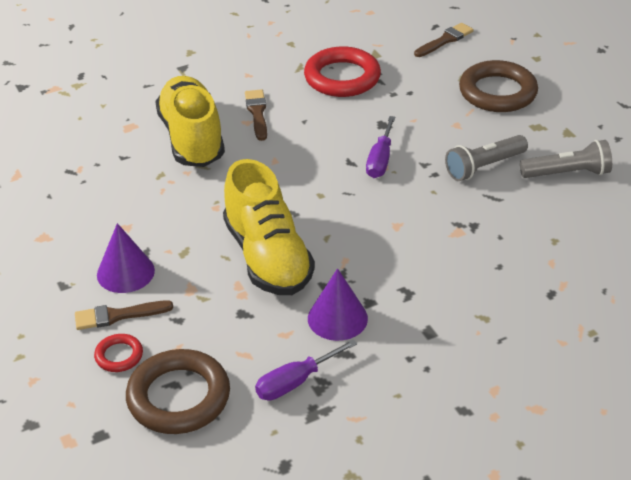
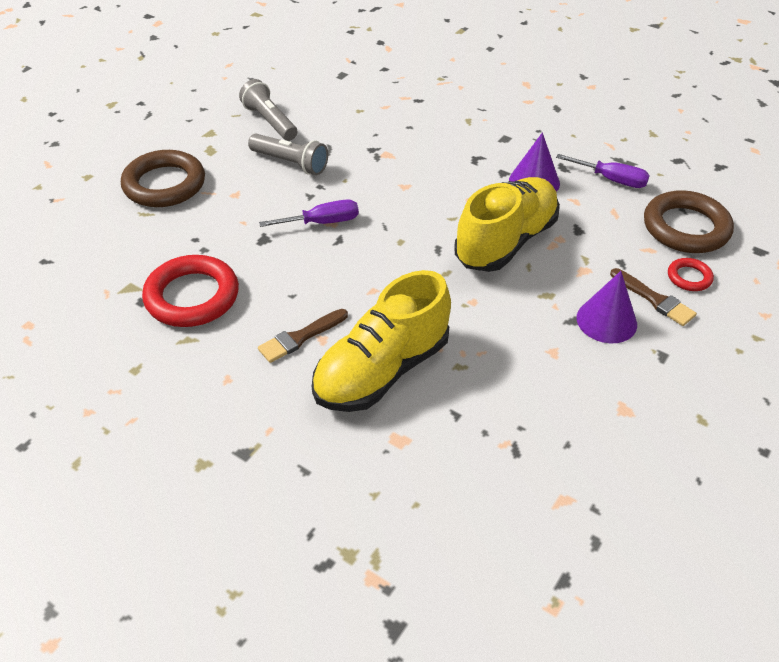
camera: 120 degrees left, 5 degrees up
brown brush [414,23,474,57] -> none

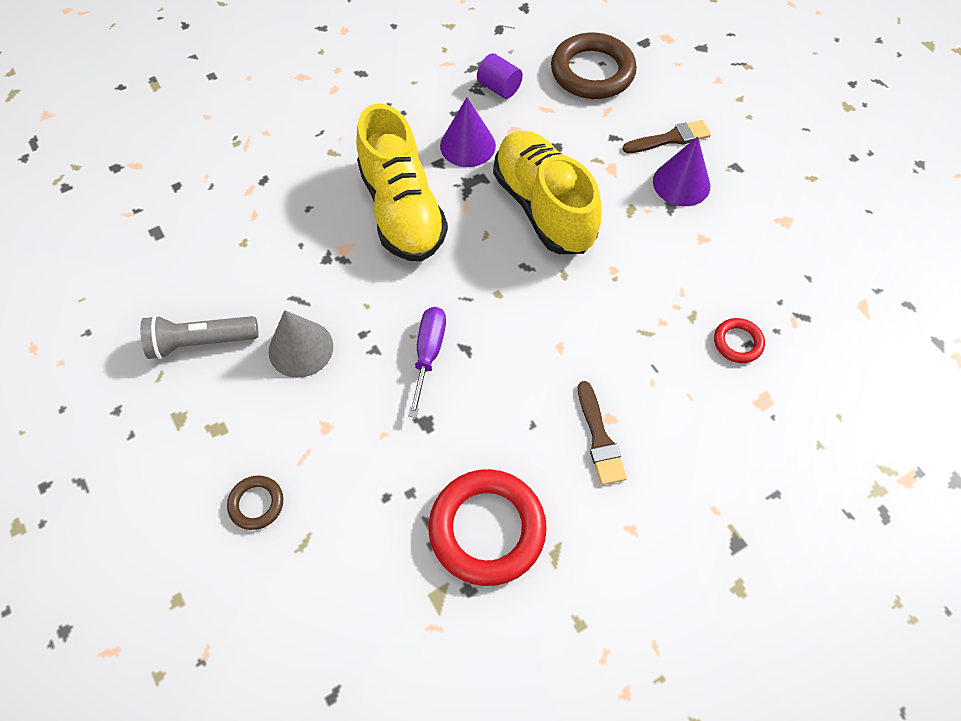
camera: 65 degrees left, 15 degrees up
brown ring [121,150,205,207] -> brown ring [227,476,283,530], size x0.48
grey flashlight [248,134,328,175] -> grey cone [269,310,333,378]
yellow shoe [312,270,451,412] -> yellow shoe moved to [356,104,448,262]
purple screwdriver [556,154,650,188] -> purple cylinder [477,53,523,99]
red ring [668,258,714,291] -> red ring moved to [714,318,765,363]

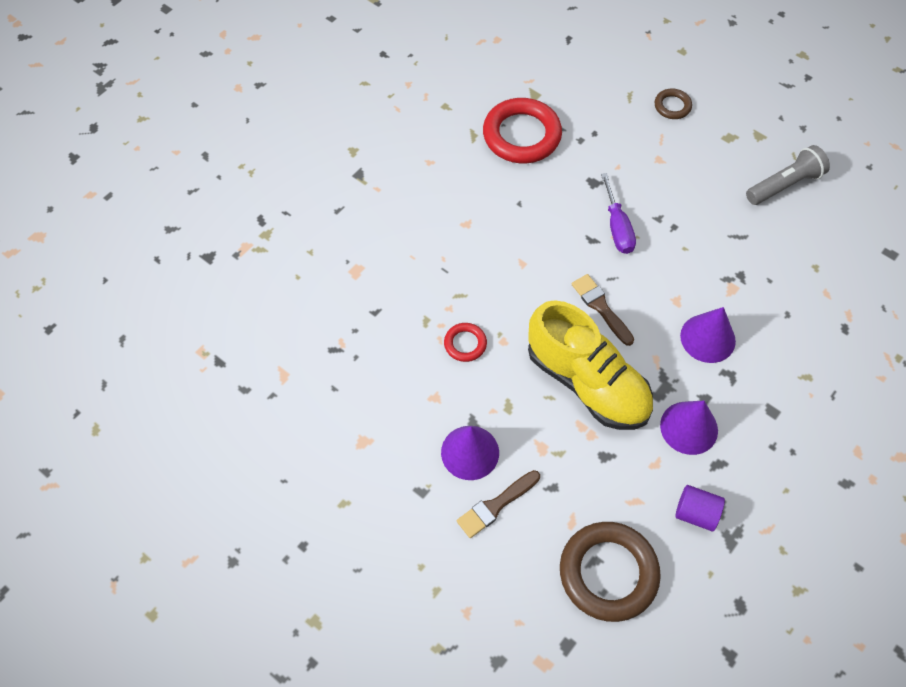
camera: 160 degrees right, 0 degrees up
grey cone [269,310,333,378] -> none
yellow shoe [356,104,448,262] -> purple cone [680,307,736,363]
brown brush [578,381,627,485] -> brown brush moved to [572,274,634,346]
red ring [714,318,765,363] -> red ring moved to [444,323,487,362]

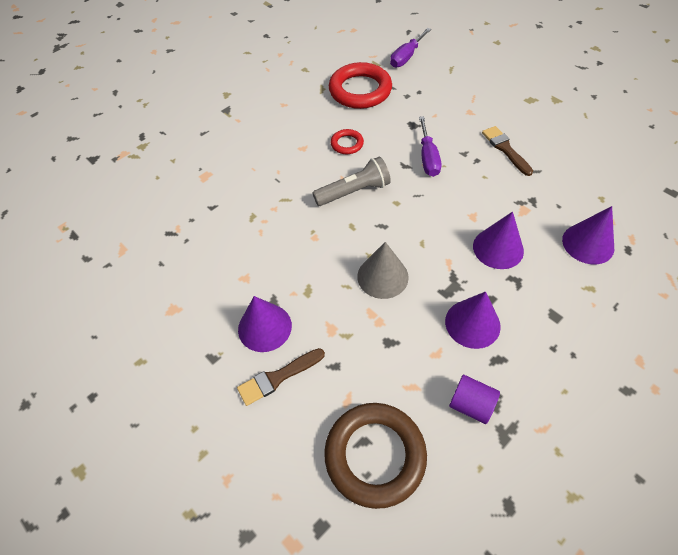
camera: 10 degrees right, 5 degrees down
red ring [444,323,487,362] -> red ring moved to [331,129,364,154]
yellow shoe [528,300,653,430] -> grey cone [357,242,409,299]
brown brush [572,274,634,346] -> brown brush moved to [482,126,533,176]
brown ring [654,89,692,119] -> none
grey flashlight [746,145,830,205] -> grey flashlight moved to [312,157,391,206]
none -> purple screwdriver [390,28,431,68]
none -> purple cone [562,206,614,264]

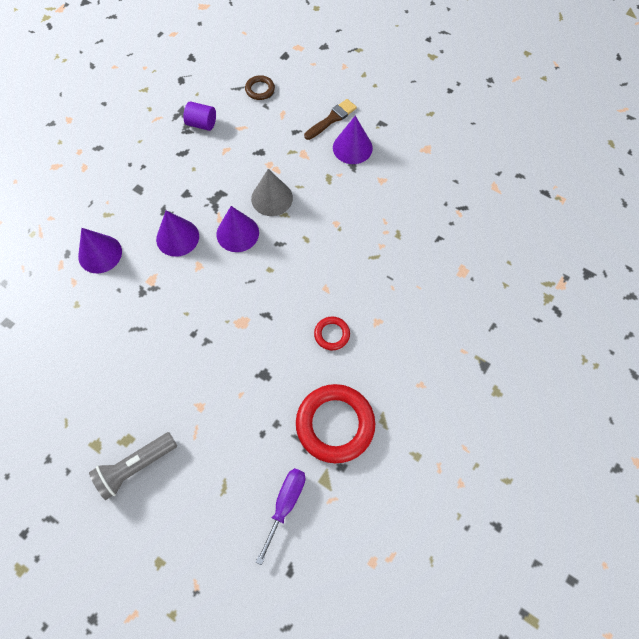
camera: 165 degrees right, 10 degrees up
grey flashlight [312,157,391,206] -> grey flashlight moved to [89,432,178,500]
brown ring [324,403,427,509] -> brown ring [245,75,275,100], size x0.48
purple screwdriver [419,116,441,177] -> none
purple cone [445,291,501,349] -> purple cone moved to [216,206,259,252]
brown brush [482,126,533,176] -> none

